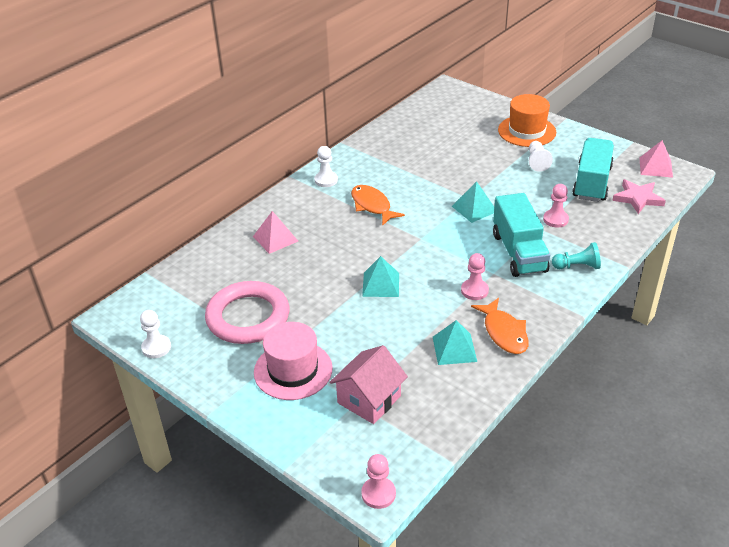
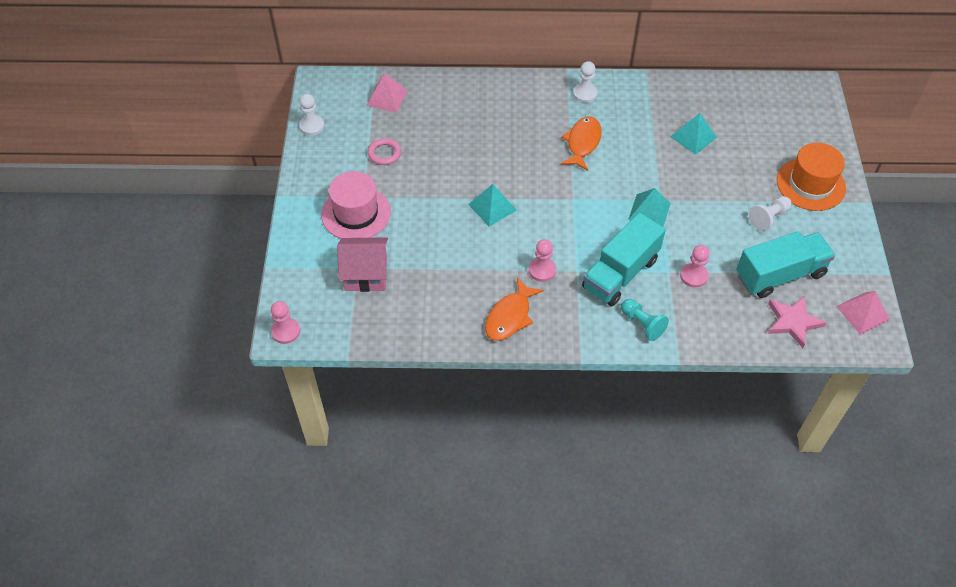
camera: 50 degrees right, 15 degrees up
pink ring [205,281,289,344] -> pink ring [368,138,401,165], size x0.44
pink pyramid [253,211,298,254] -> pink pyramid moved to [366,73,408,113]
turquoise pyramid [433,320,477,365] -> turquoise pyramid moved to [670,113,717,155]

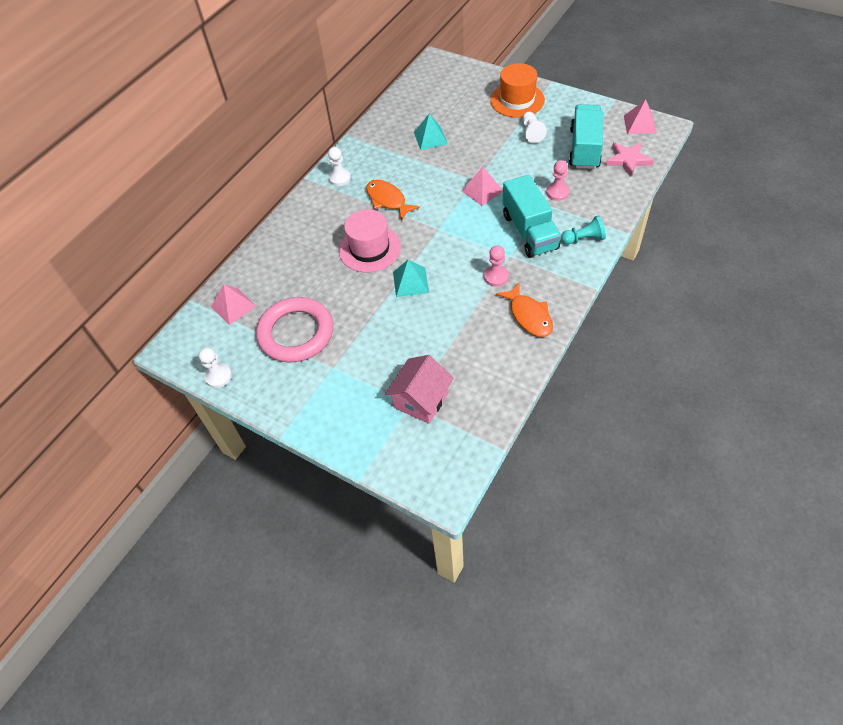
camera: 55 degrees left, 0 degrees up
pink pawn [271,301,300,344] -> none
pink hat [321,171,391,239] -> pink hat moved to [339,209,401,272]
pink ring [368,138,401,165] -> pink ring [256,297,333,363], size x2.26
turquoise pyramid [628,188,671,227] -> pink pyramid [462,167,503,206]

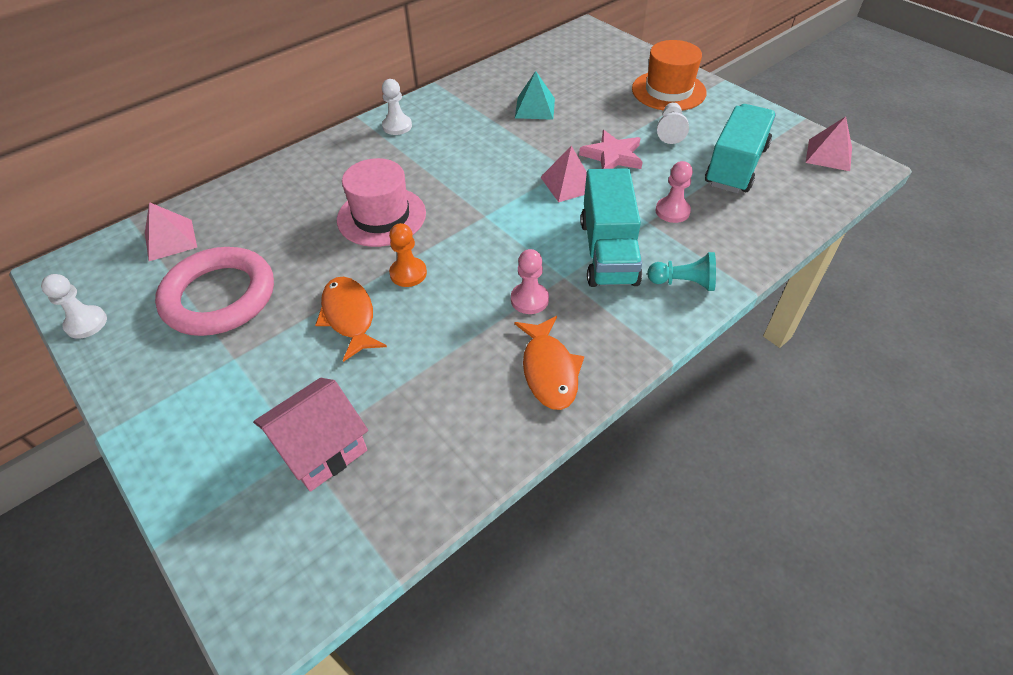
camera: 15 degrees right, 5 degrees down
orange fish [366,180,420,221] -> orange fish moved to [315,277,387,362]
turquoise pyramid [393,259,429,297] -> orange pawn [389,223,427,287]
pink star [605,142,654,177] -> pink star moved to [579,130,643,169]

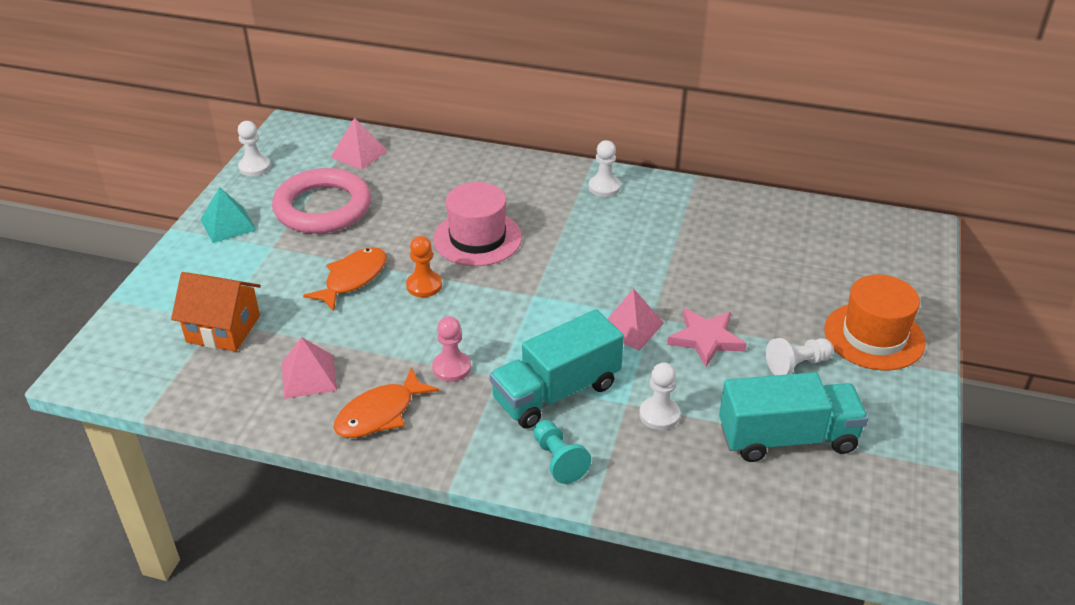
camera: 55 degrees right, 10 degrees down
pink house [253,378,368,492] -> orange house [171,272,261,351]
turquoise pyramid [515,71,555,120] -> turquoise pyramid moved to [200,187,256,243]
pink pawn [655,161,693,223] -> white pawn [639,363,680,430]
pink pyramid [806,116,852,171] -> pink pyramid moved to [282,337,337,399]

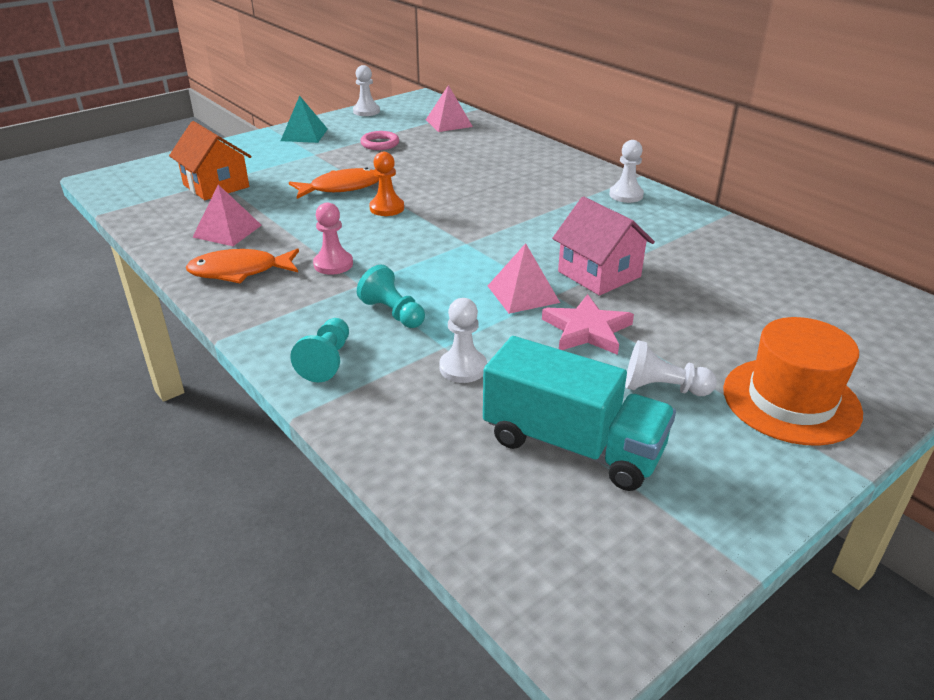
camera: 35 degrees right, 5 degrees down
pink ring [272,168,371,234] -> pink ring [360,131,399,150], size x0.44
pink hat [433,182,522,266] -> none
turquoise truck [490,309,624,429] -> turquoise pawn [357,265,425,328]
none -> pink house [552,196,655,296]

